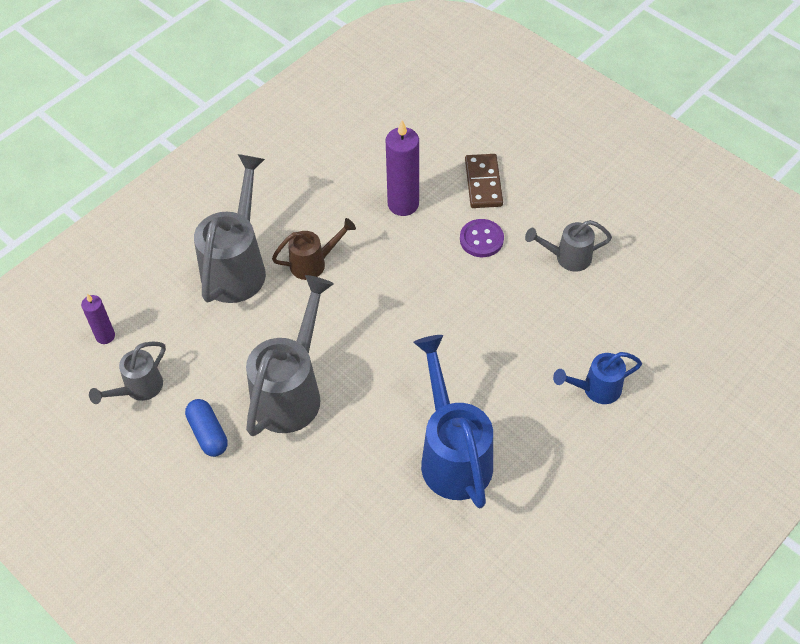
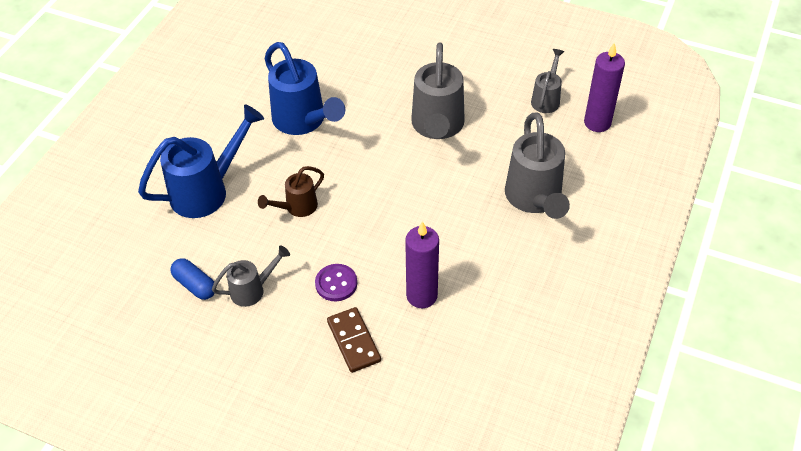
camera: 160 degrees right, 5 degrees down
purple candle [81,294,115,344] -> purple candle [584,42,625,132], size x1.74
blue capsule [185,399,228,457] -> blue capsule moved to [170,258,215,300]
brown watering can [272,218,356,280] -> brown watering can moved to [258,166,324,217]
blue watering can [553,352,642,404] -> blue watering can [138,104,264,218], size x1.83

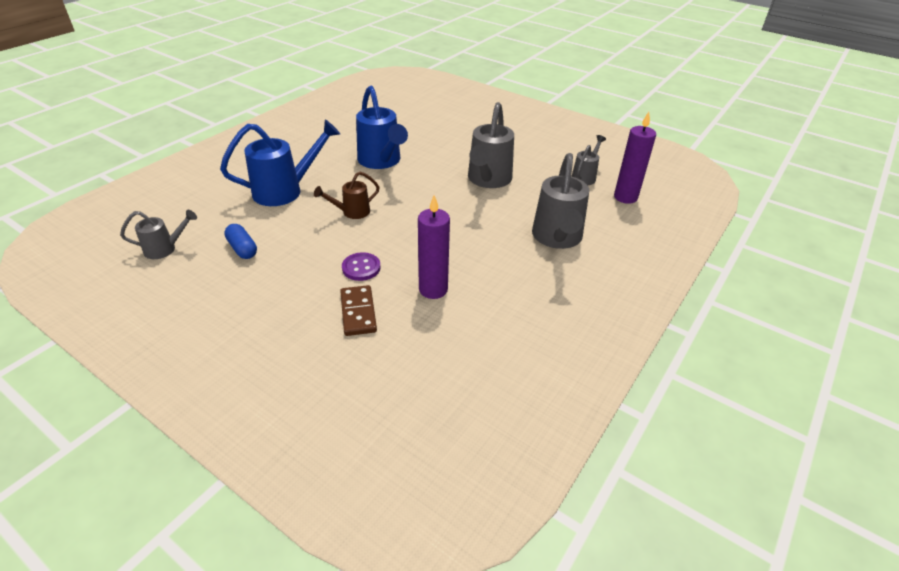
camera: 10 degrees right, 10 degrees down
grey watering can [212,246,290,307] -> grey watering can moved to [120,210,197,259]

